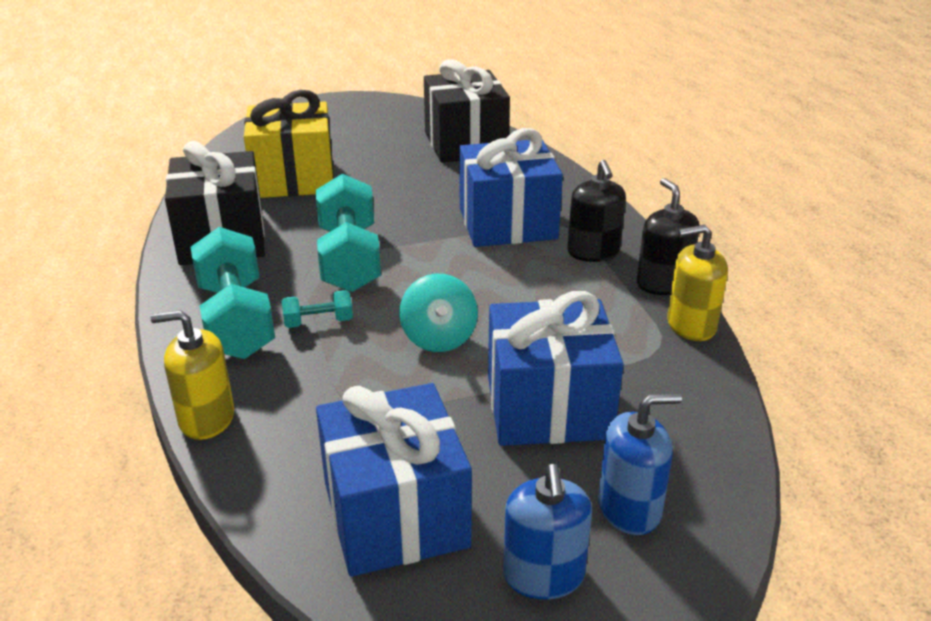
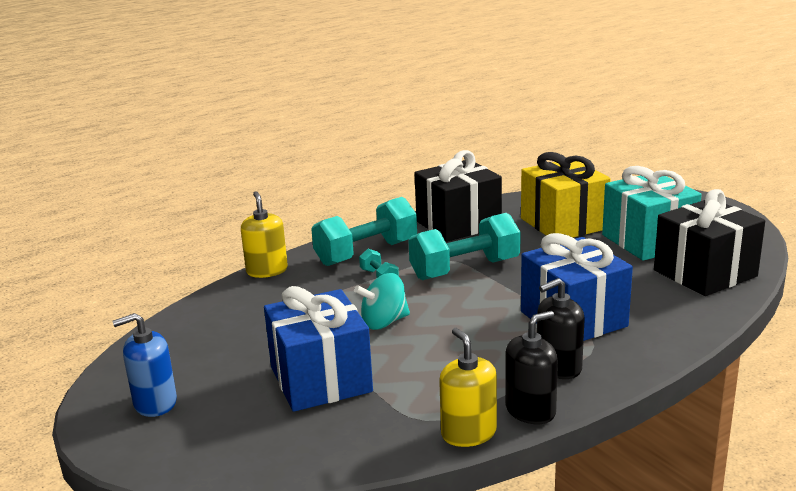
camera: 75 degrees right, 10 degrees down
blue gift [316,383,472,577] -> none
blue soap dispenser [598,393,682,535] -> none
none -> turquoise gift [602,166,702,261]

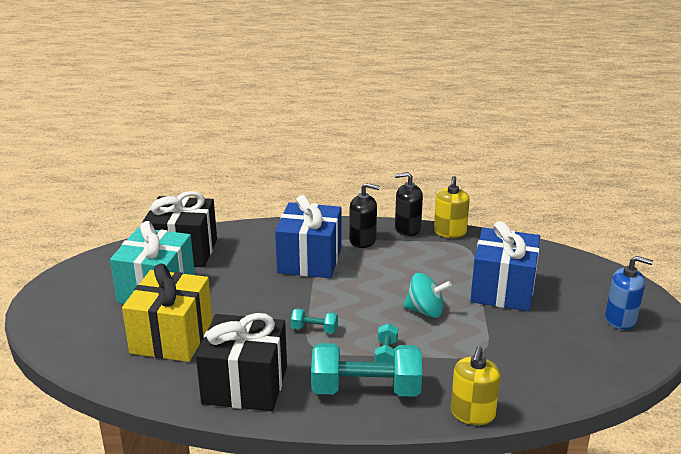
camera: 145 degrees left, 5 degrees up
turquoise dumbbell [408,213,521,280] -> turquoise dumbbell [291,308,338,333], size x0.46

